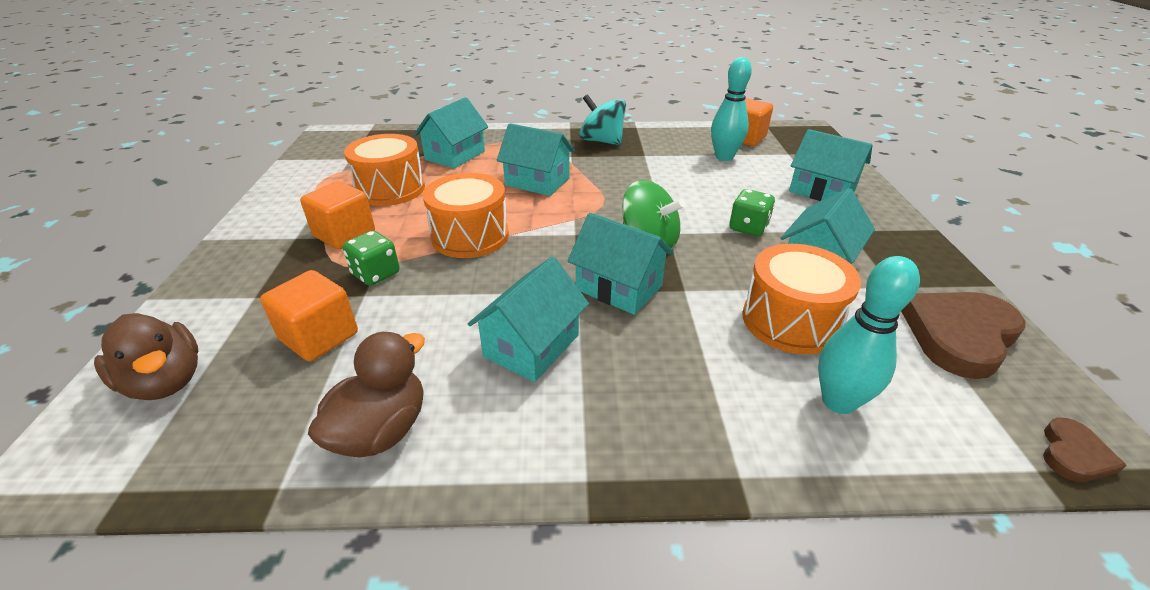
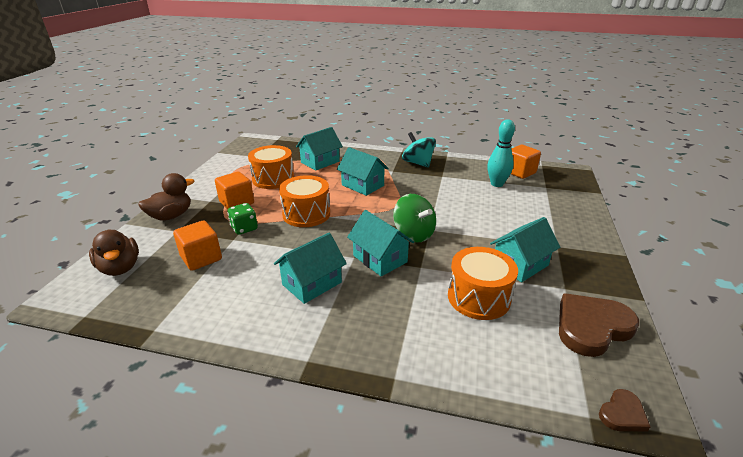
camera: 15 degrees right, 5 degrees down
brown duck [308,332,425,457] -> brown duck moved to [138,173,194,221]
green dice [729,189,775,236] -> none
turquoise house [789,129,873,201] -> none
turquoise bowling pin [818,256,920,414] -> none

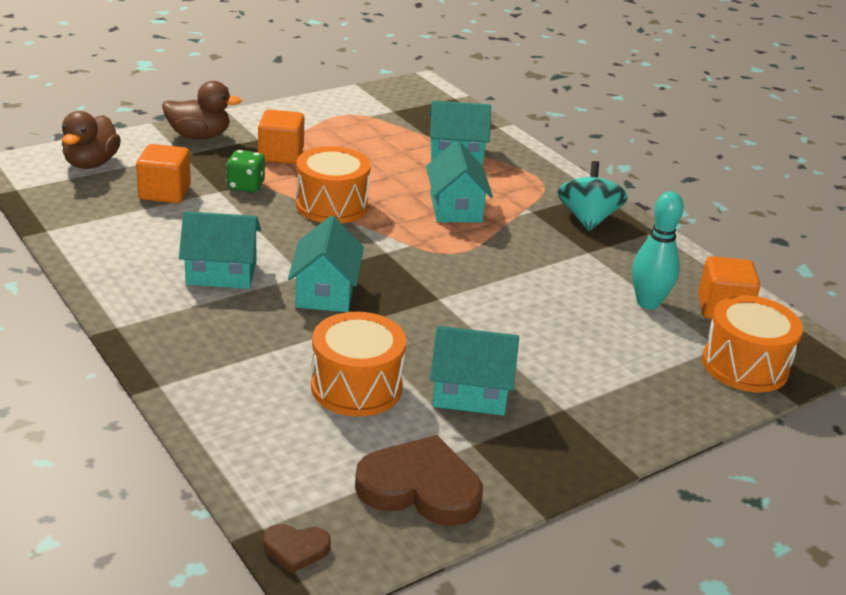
camera: 40 degrees right, 0 degrees up
orange drum [248,145,294,189] -> orange drum moved to [702,295,803,392]
green spinning top [393,194,436,242] -> none

